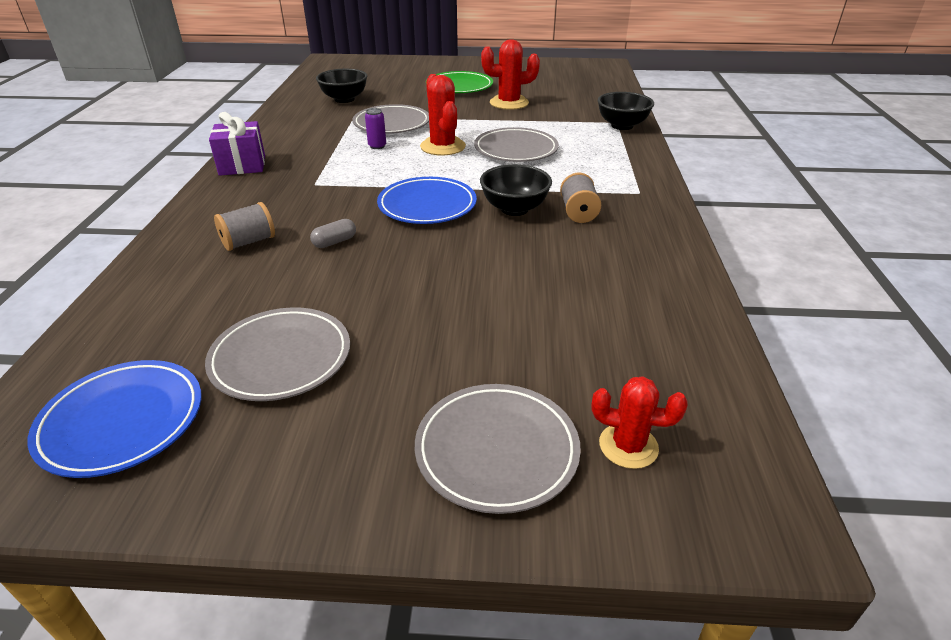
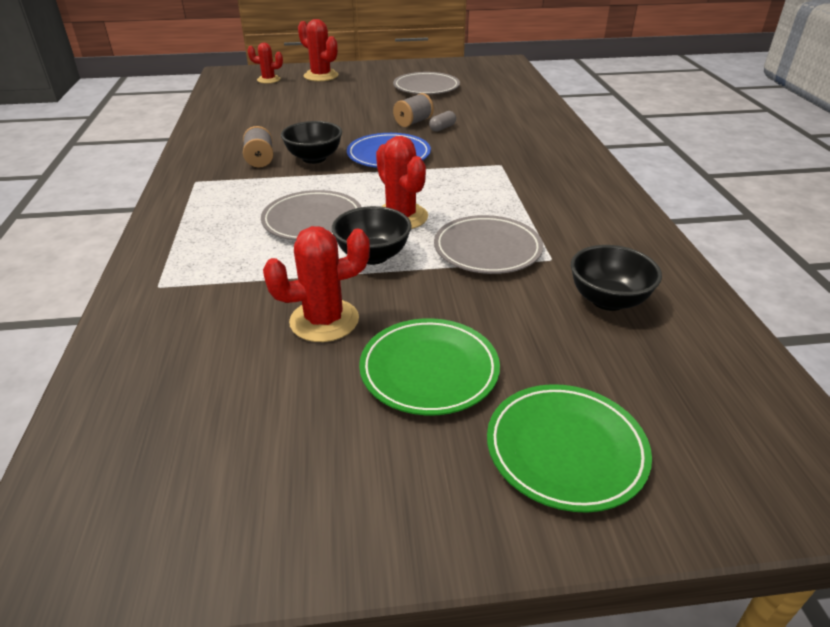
camera: 170 degrees right, 0 degrees up
blue plate [27,360,201,478] -> none
purple gift [209,112,265,176] -> none
grey spool [214,202,275,251] -> grey spool moved to [393,93,434,127]
purple can [365,108,386,149] -> none
grey plate [415,384,581,514] -> red cactus [298,19,339,81]
black bowl [598,92,654,130] -> black bowl moved to [332,206,412,265]
none -> green plate [487,384,652,513]

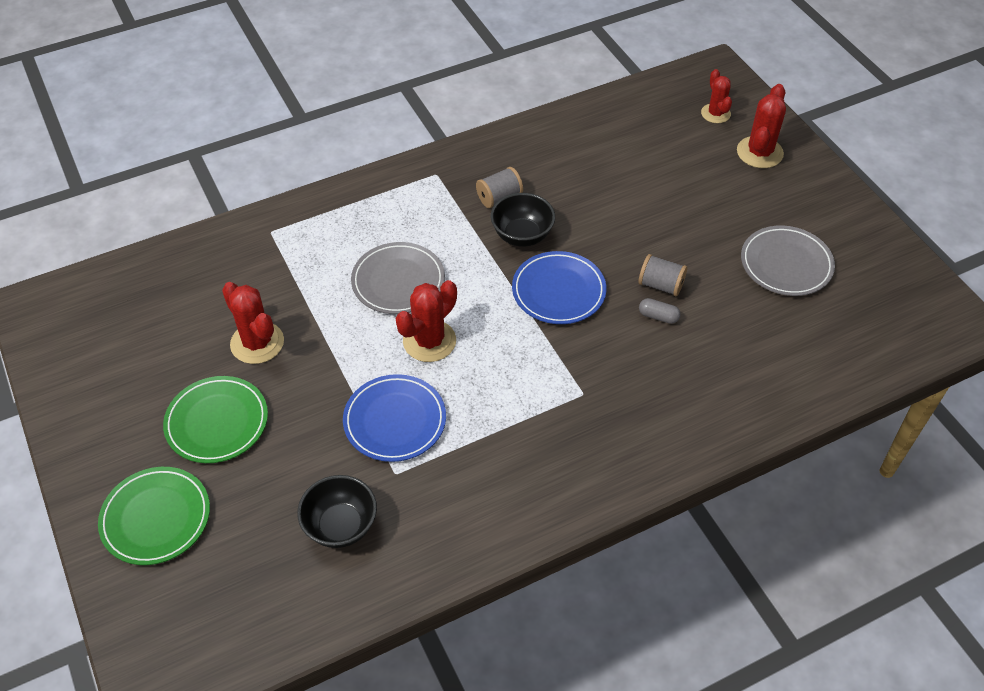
camera: 70 degrees right, 15 degrees up
black bowl [332,206,412,265] -> none
grey plate [434,215,543,274] -> blue plate [343,374,446,462]

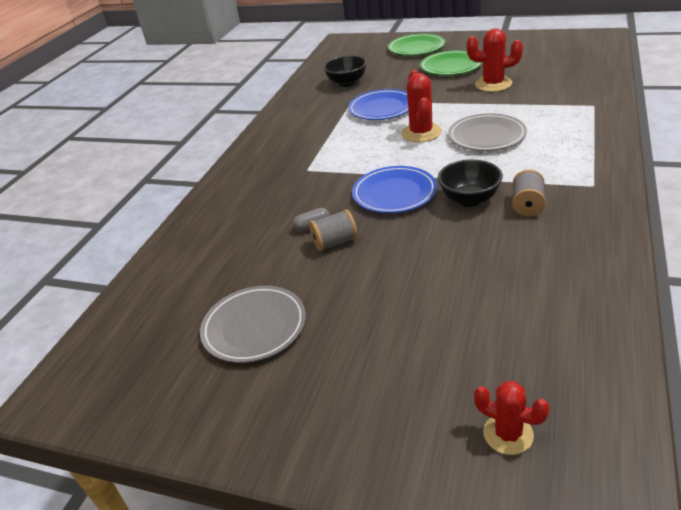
camera: 140 degrees right, 15 degrees down
red cactus [737,84,786,168] -> none

